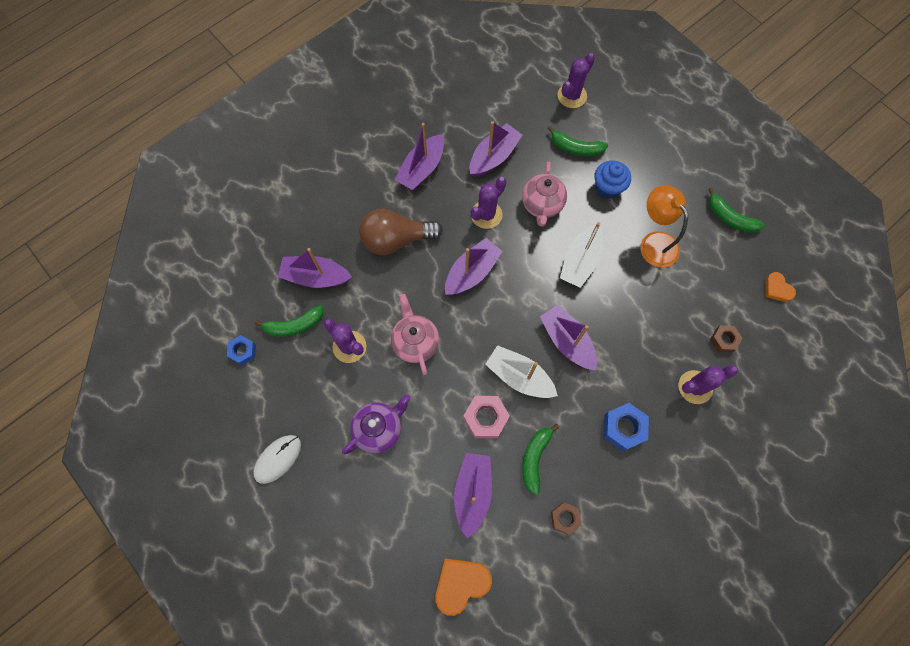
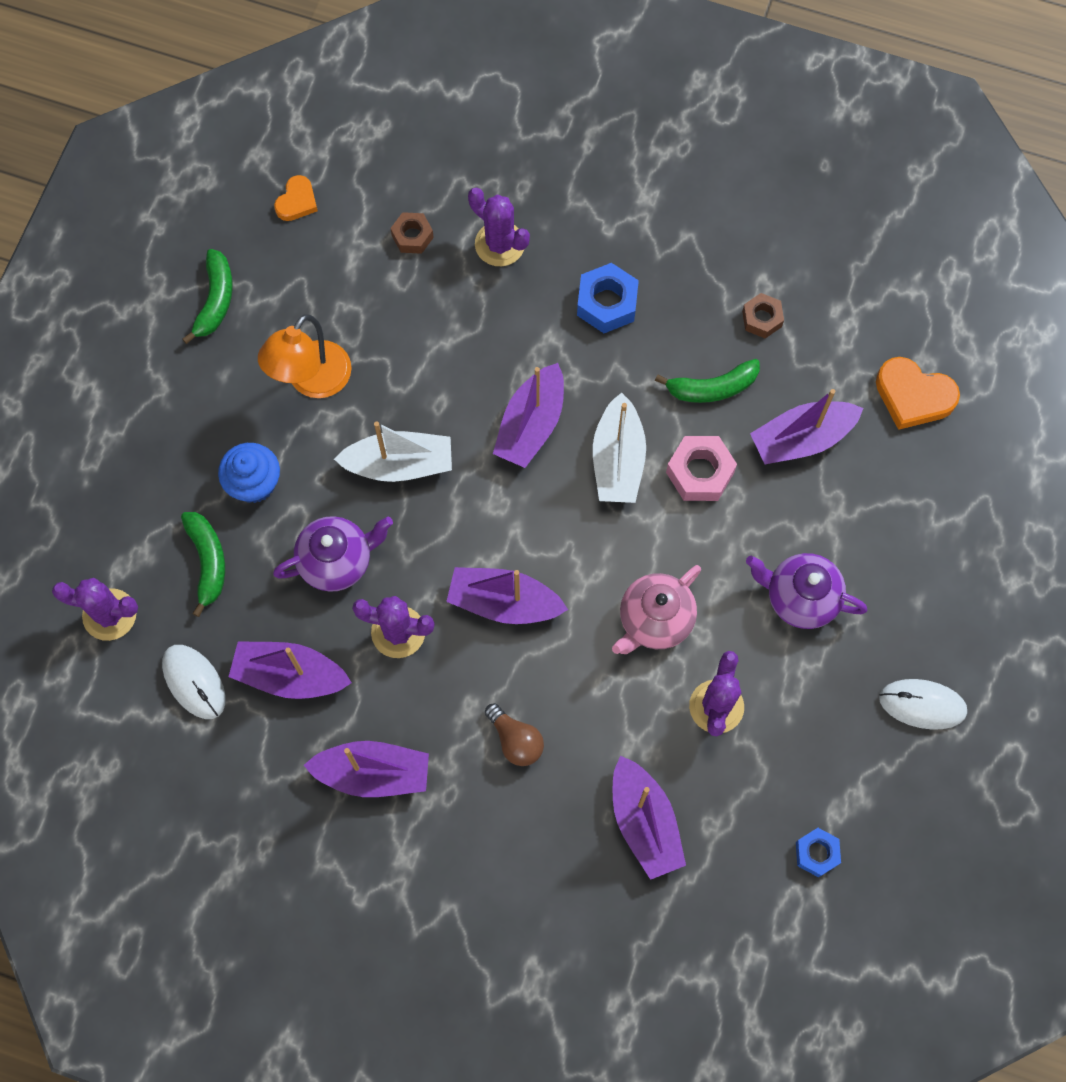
camera: 120 degrees left, 0 degrees up
green banana [254,305,323,337] -> none
brown light bulb [359,209,443,255] -> brown light bulb [485,703,544,766], size x0.54
pink teapot [522,162,567,227] -> purple teapot [273,516,393,592]
none -> white mouse [162,645,226,719]

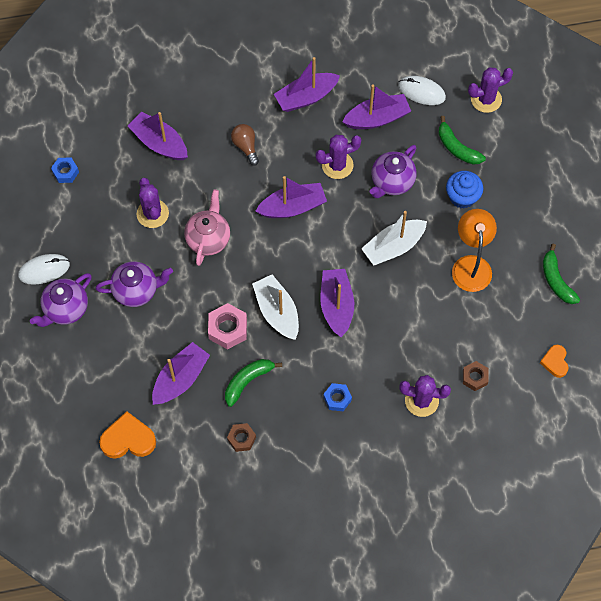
camera: 150 degrees right, 5 degrees down
brown light bulb [485,703,544,766] -> brown light bulb turned 45 degrees clockwise [231,124,259,166]
blue nut [577,263,639,333] -> blue nut [323,383,352,411], size x0.64
none -> purple teapot [30,273,92,327]

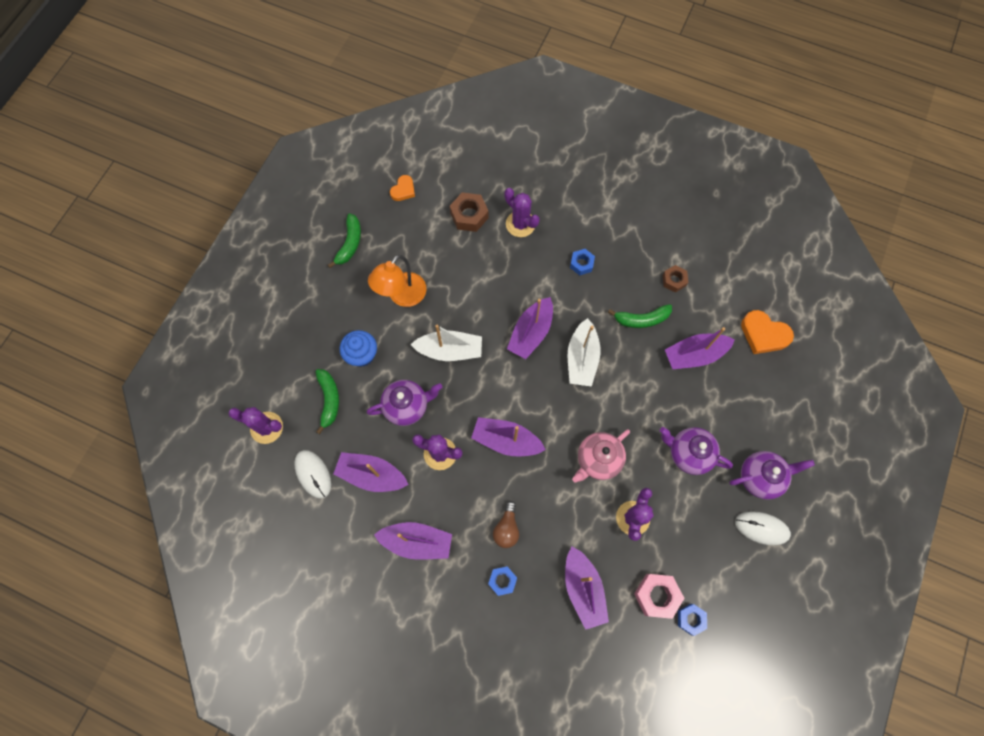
camera: 145 degrees left, 5 degrees up
pink nut [208,303,247,350] -> pink nut moved to [634,574,685,619]
brown nut [463,361,489,391] -> brown nut [450,192,489,232], size x1.55
none -> blue nut [488,566,517,596]

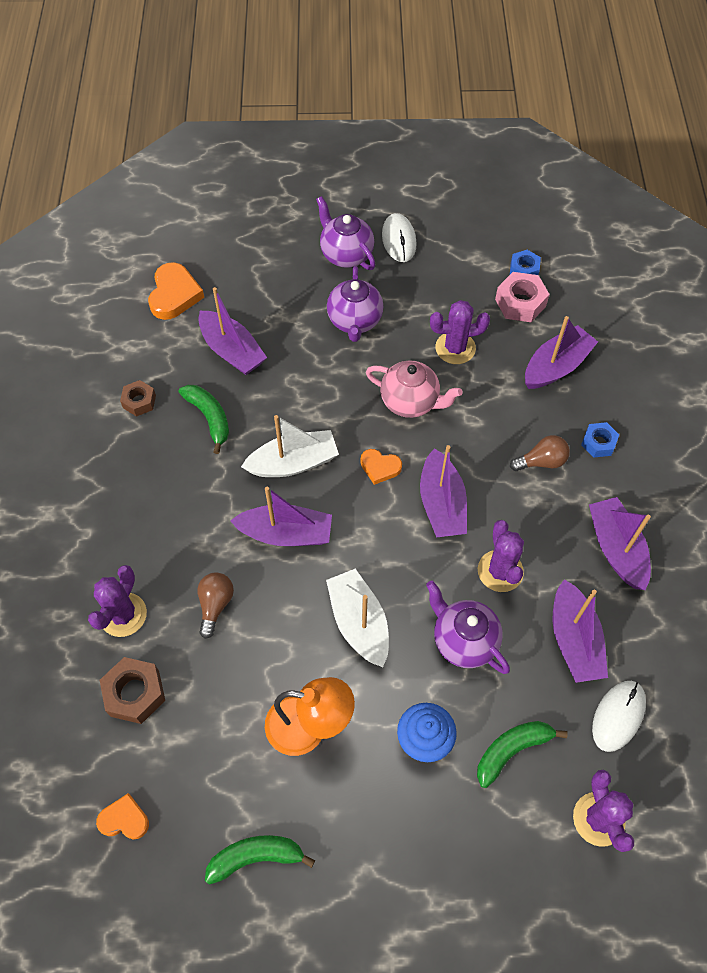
camera: 115 degrees left, 10 degrees down
blue nut [570,249,595,275] -> none
none -> brown light bulb [197,572,234,639]
none -> orange heart [361,449,402,485]

